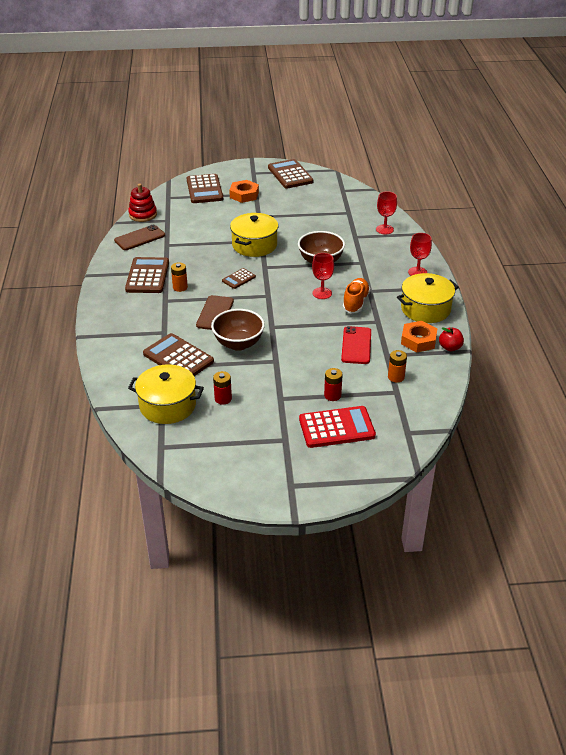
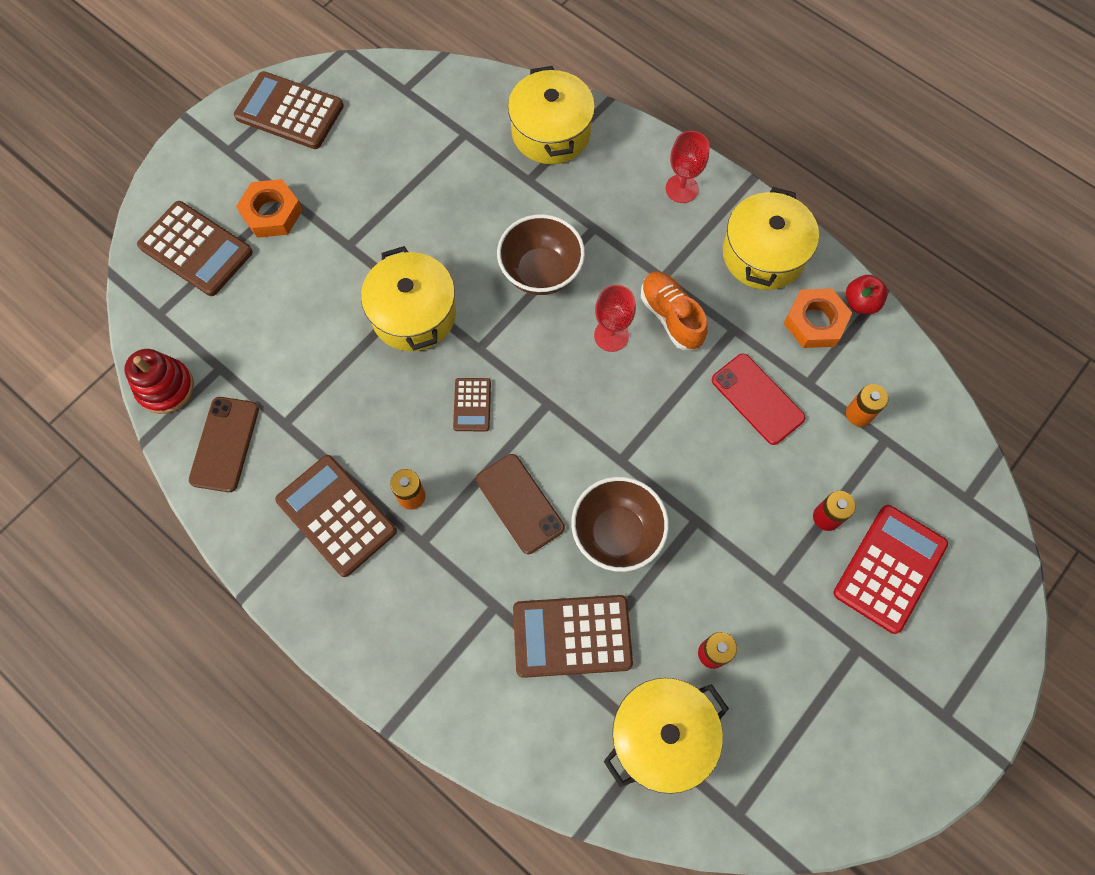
camera: 45 degrees left, 30 degrees up
red goblet [376,192,397,234] -> yellow pot [508,66,595,164]

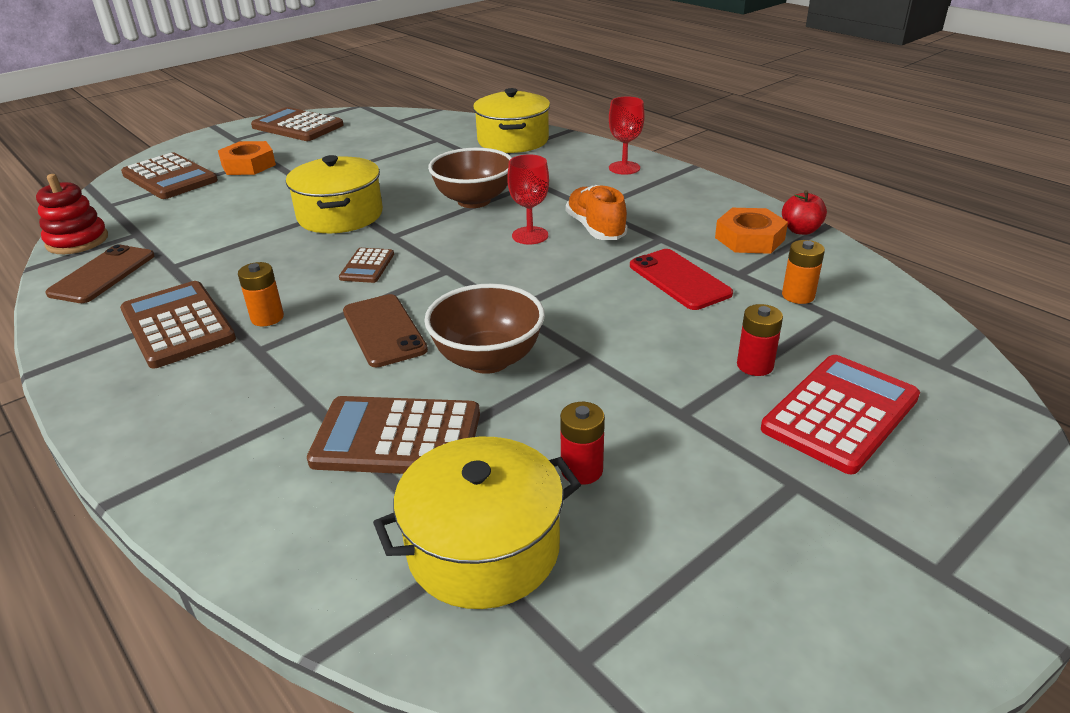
camera: 10 degrees right, 35 degrees down
yellow pot [723,187,819,290] -> none

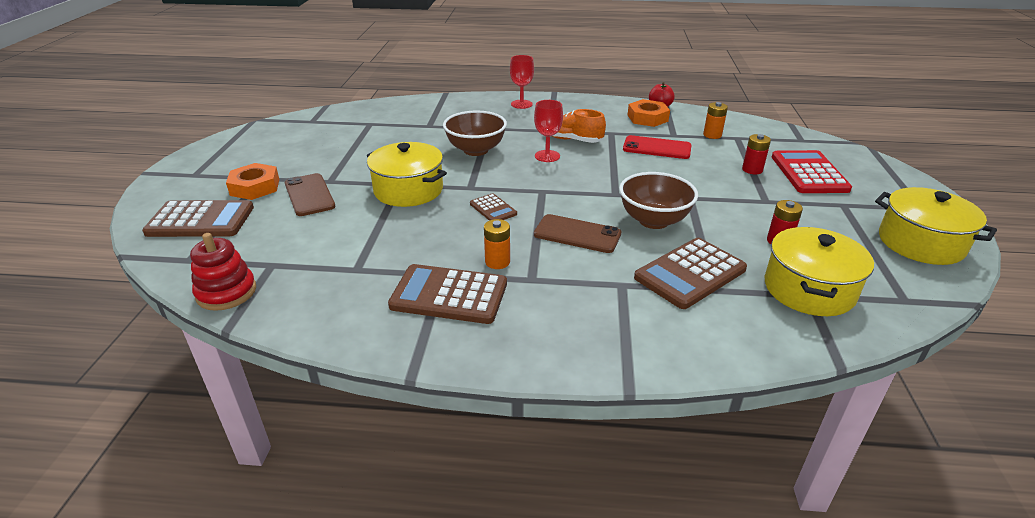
camera: 45 degrees left, 0 degrees up
brown phone [45,244,155,303] -> brown phone moved to [285,173,336,216]
brown calculator [251,107,343,141] -> none
yellow pot [473,88,550,153] -> yellow pot moved to [875,187,997,265]

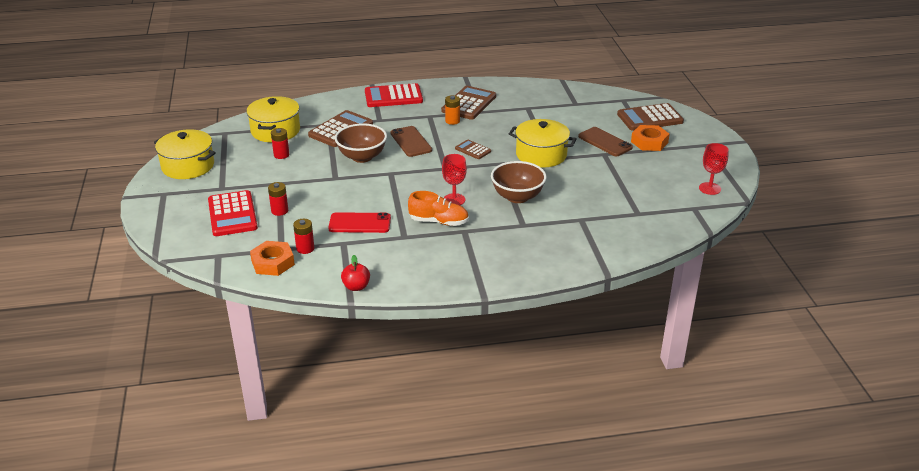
camera: 165 degrees right, 0 degrees up
red stacking toy [190,233,256,311] -> none
brown calculator [388,264,507,324] -> brown calculator turned 60 degrees counterclockwise [441,86,496,120]
red goblet [510,55,534,109] -> red goblet moved to [699,143,729,195]
brown phone [534,214,621,253] -> brown phone turned 60 degrees clockwise [390,126,432,157]
orange nut [628,99,670,127] -> orange nut moved to [250,241,295,276]
orange battery [703,102,728,139] -> red battery [293,219,314,254]
none -> red calculator [365,83,423,107]

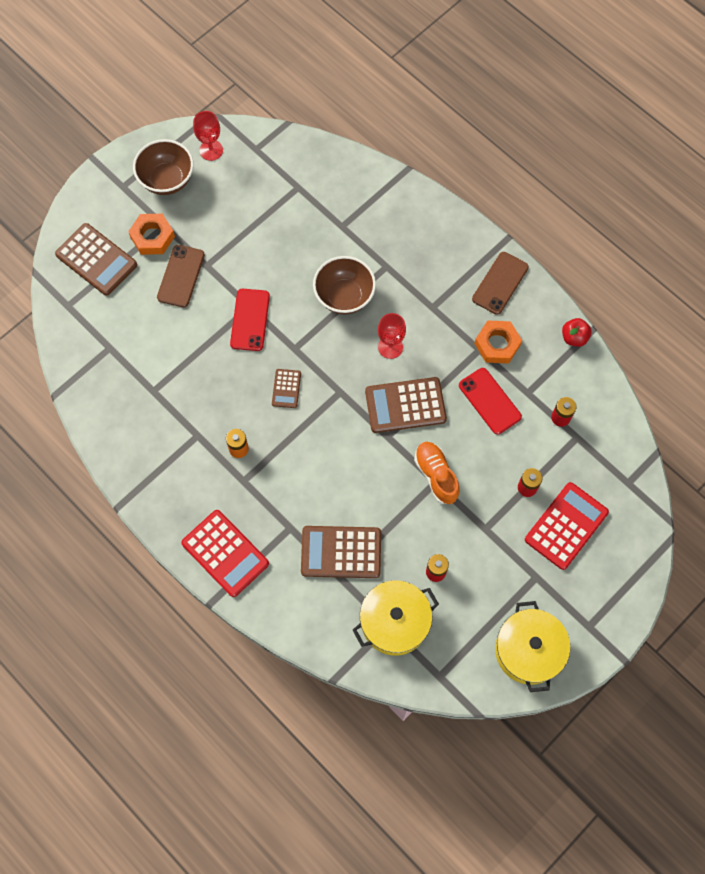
camera: 125 degrees left, 35 degrees up
orange nut [250,241,295,276] -> orange nut moved to [474,320,522,364]
brown bowl [335,123,387,163] -> brown bowl moved to [133,139,194,195]
brown phone [390,126,432,157] -> brown phone moved to [472,252,529,315]
orange shoe [408,191,469,226] -> orange shoe moved to [414,442,460,504]
brown calculator [441,86,496,120] -> brown calculator moved to [365,377,447,433]
yellow pot [509,119,577,168] -> red phone [230,289,270,351]

